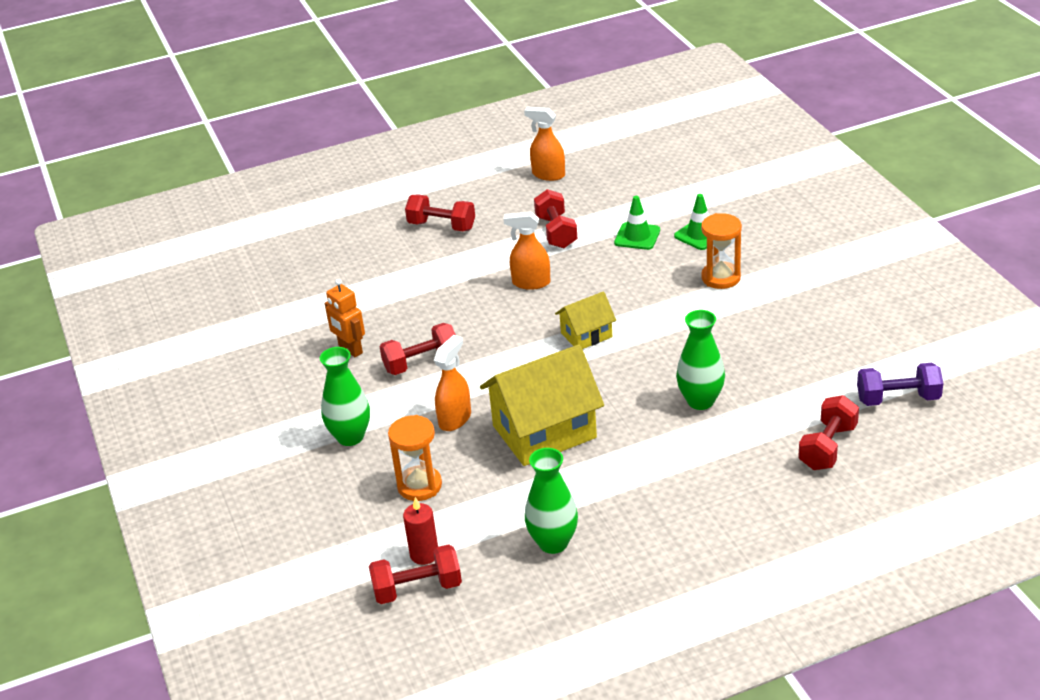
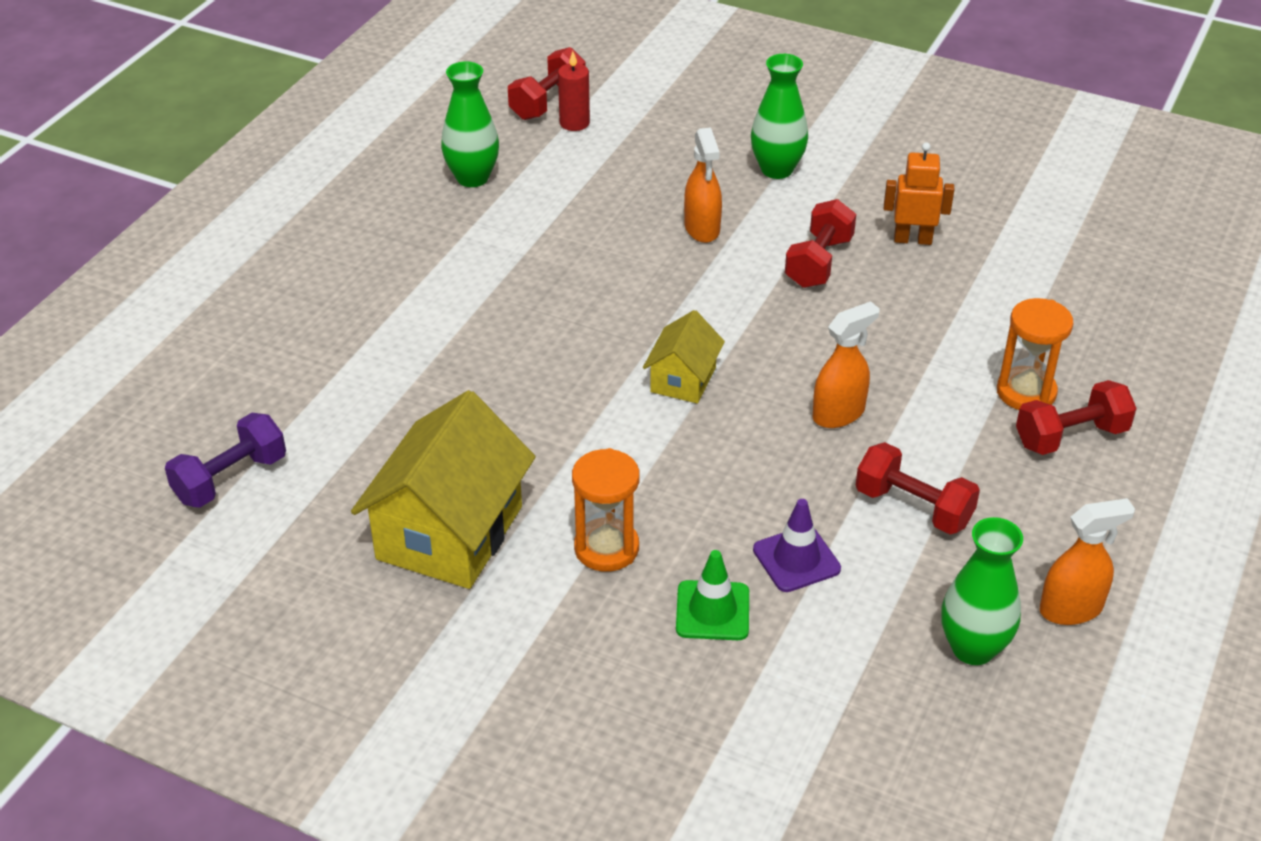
camera: 135 degrees right, 5 degrees up
orange hourglass [388,415,442,501] -> orange hourglass moved to [997,298,1073,410]
yellow house [480,345,604,466] -> yellow house moved to [351,390,536,589]
green traffic cone [614,196,660,250] -> purple traffic cone [753,499,841,592]
green vase [676,310,725,410] -> green vase moved to [941,517,1023,665]
red dumbbell [798,395,859,470] -> none

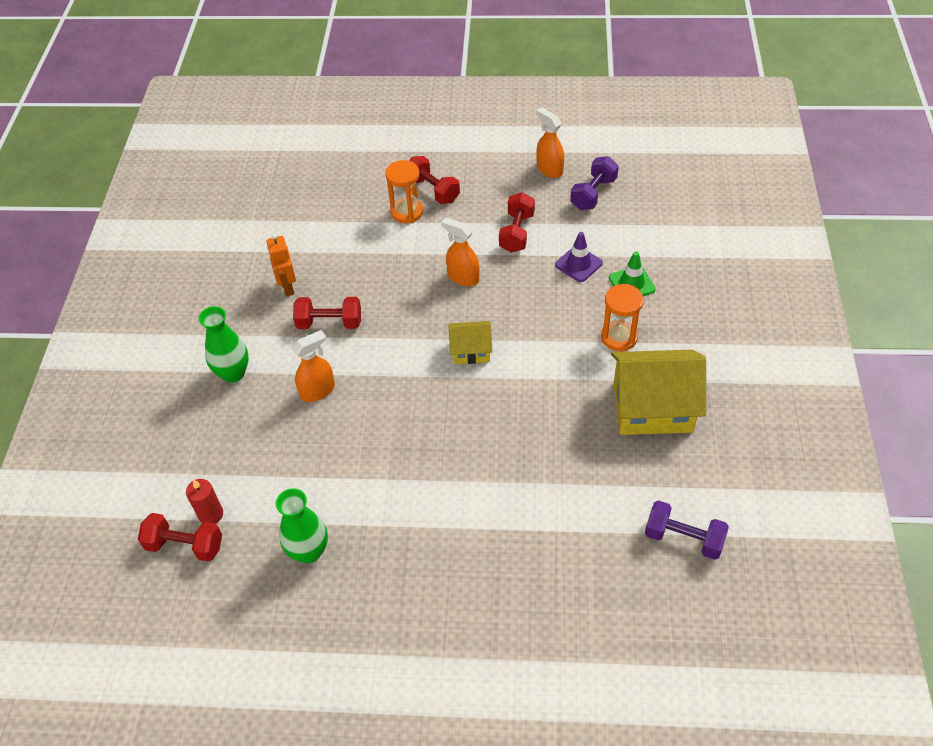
camera: 110 degrees left, 10 degrees up
green vase [941,517,1023,665] -> purple dumbbell [570,156,619,210]

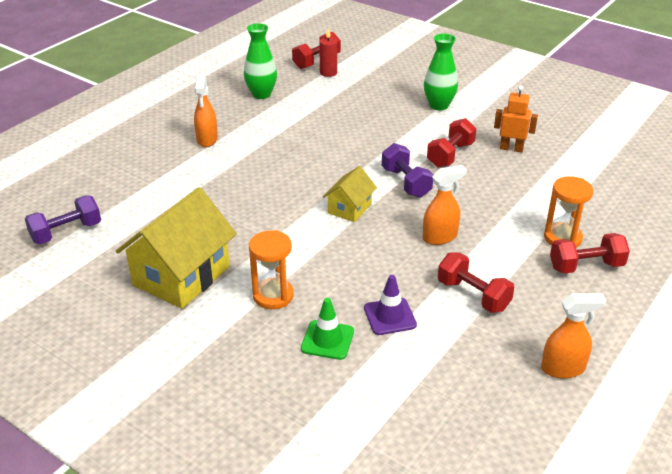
camera: 120 degrees right, 15 degrees down
orange spray bottle [292,330,335,402] -> orange spray bottle moved to [194,75,218,147]
purple dumbbell [570,156,619,210] -> purple dumbbell moved to [382,143,434,198]

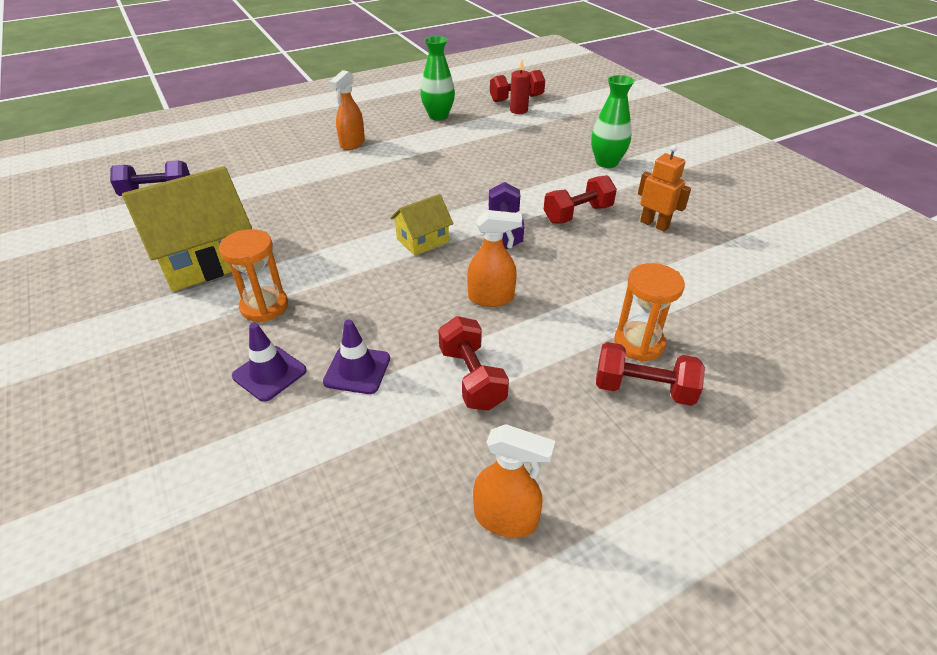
camera: 25 degrees right, 5 degrees up
green traffic cone [301,298,354,360] -> purple traffic cone [232,323,307,402]

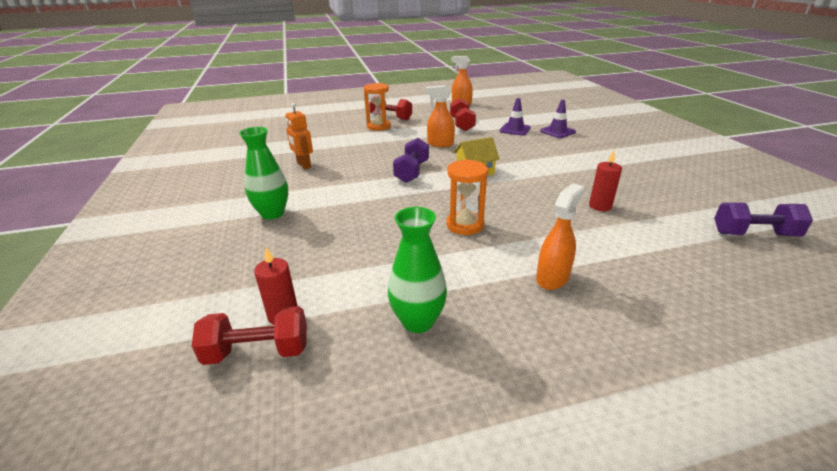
camera: 165 degrees left, 10 degrees down
yellow house [122,166,252,292] -> none
orange hourglass [219,229,288,322] -> orange hourglass moved to [446,159,488,235]
red dumbbell [544,175,617,224] -> none
none -> red candle [589,150,622,211]

